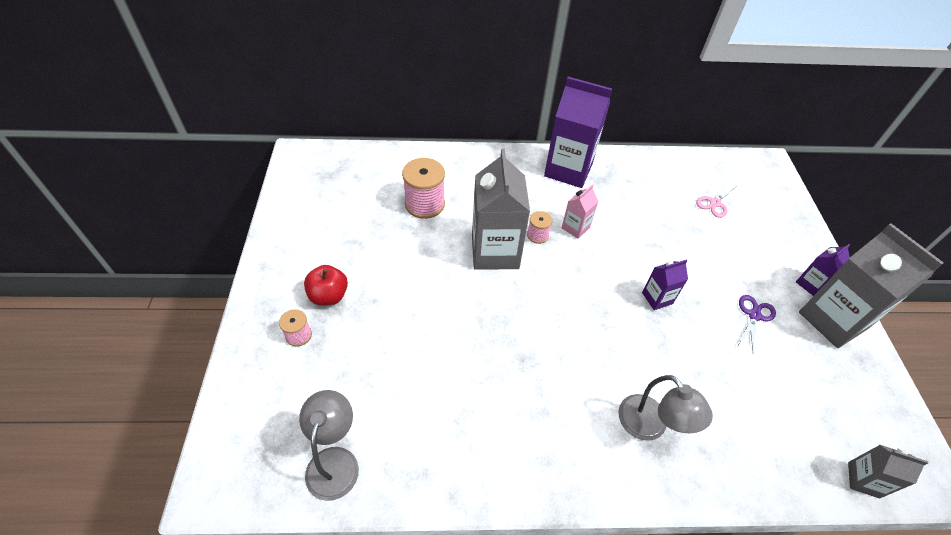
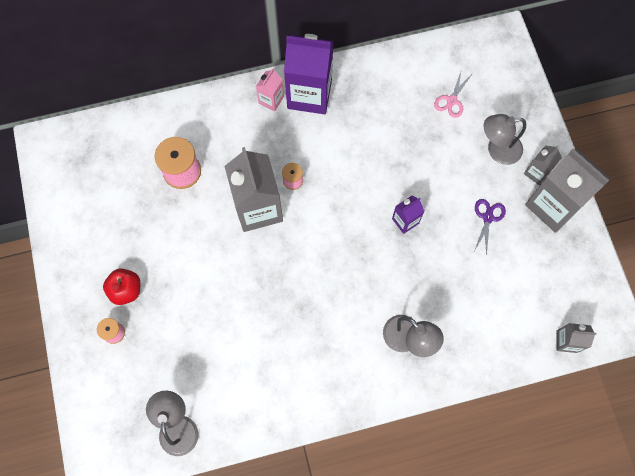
camera: 10 degrees left, 20 degrees up
pink carton [562,185,598,239] -> pink carton moved to [256,68,284,111]
purple carton [796,244,850,296] -> grey carton [524,145,562,185]
none -> grey lamp [484,114,526,165]

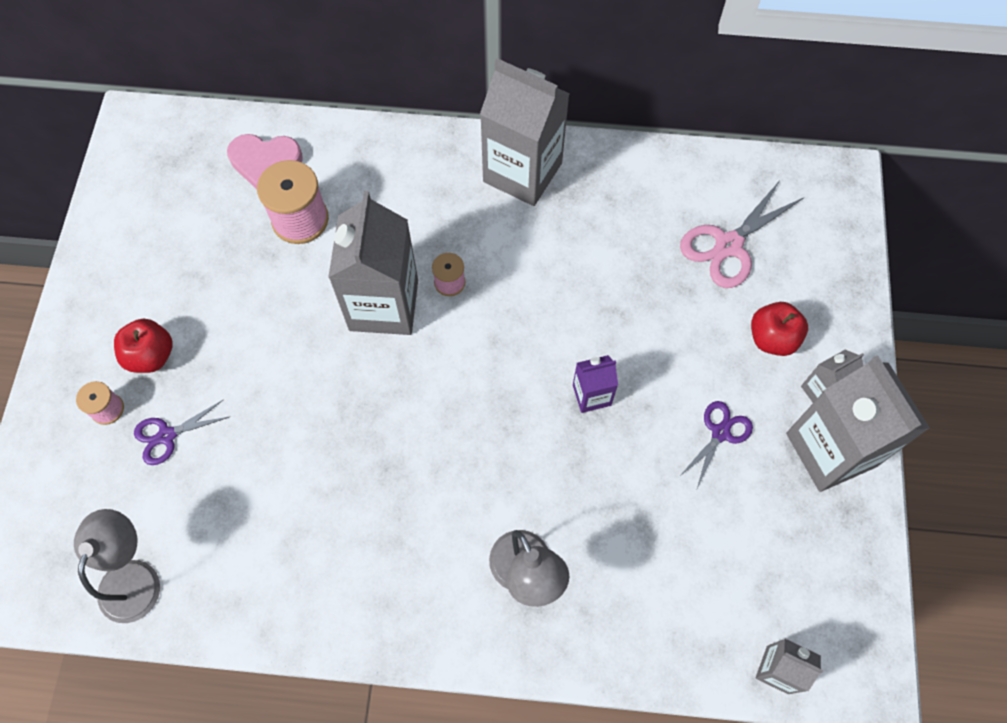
camera: 20 degrees right, 5 degrees down
pink carton [256,68,284,111] -> none
purple carton [284,34,333,114] -> grey carton [480,58,570,206]
pink scissors [434,69,473,118] -> pink scissors [680,179,803,288], size x1.63
grey lamp [484,114,526,165] -> red apple [751,302,808,356]
none -> purple scissors [134,400,229,465]
none -> pink heart [227,134,303,189]

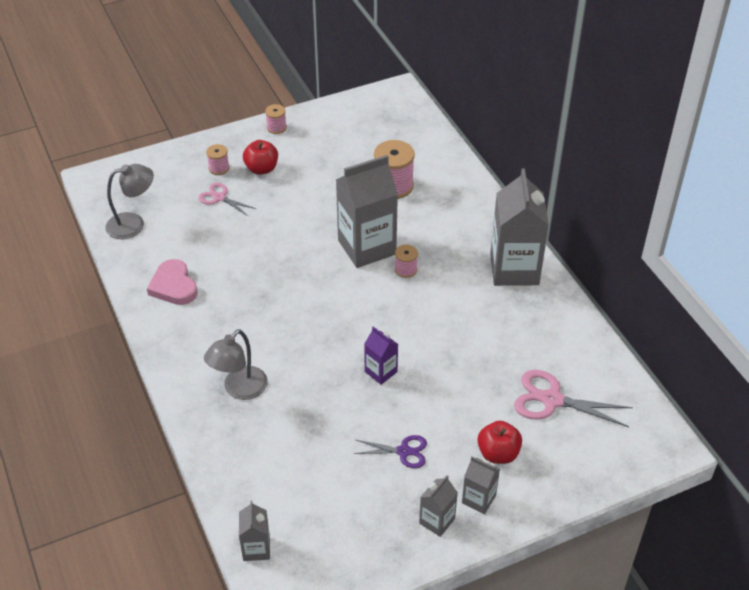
camera: 60 degrees right, 20 degrees down
purple scissors [134,400,229,465] -> pink scissors [198,183,256,216]
pink heart [227,134,303,189] -> pink heart moved to [147,259,198,305]
grey carton [786,356,930,492] -> grey carton [419,475,458,537], size x0.48
none -> pink spool [265,104,287,134]

